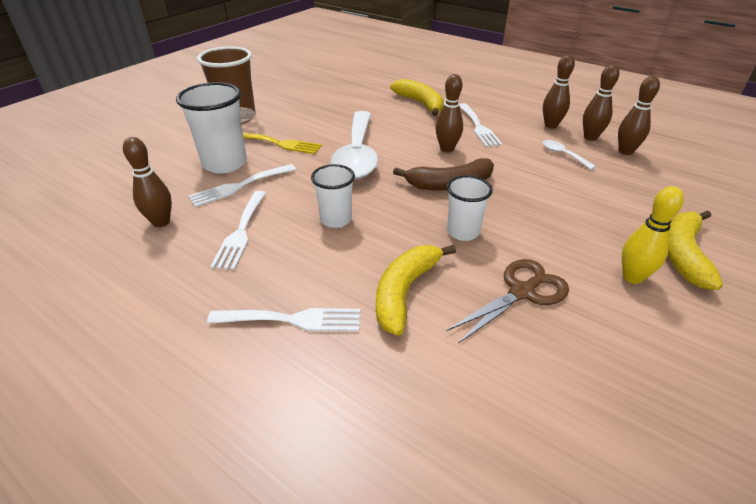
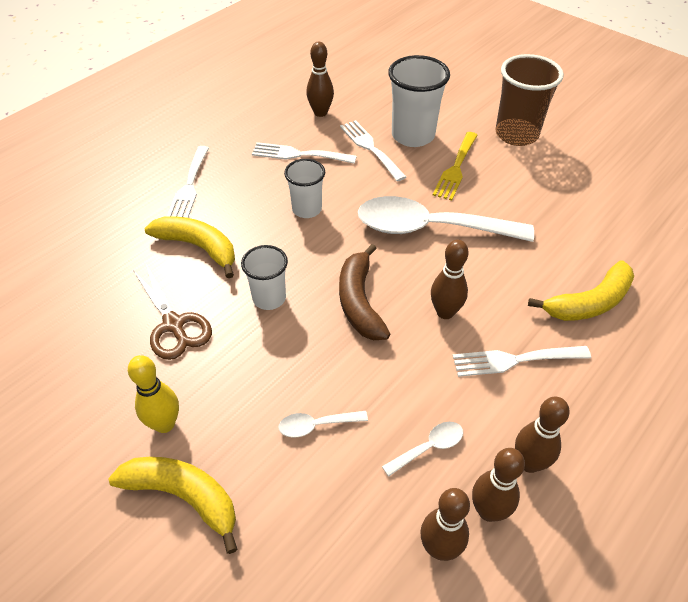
camera: 95 degrees right, 10 degrees up
none -> white spoon [279,411,368,438]

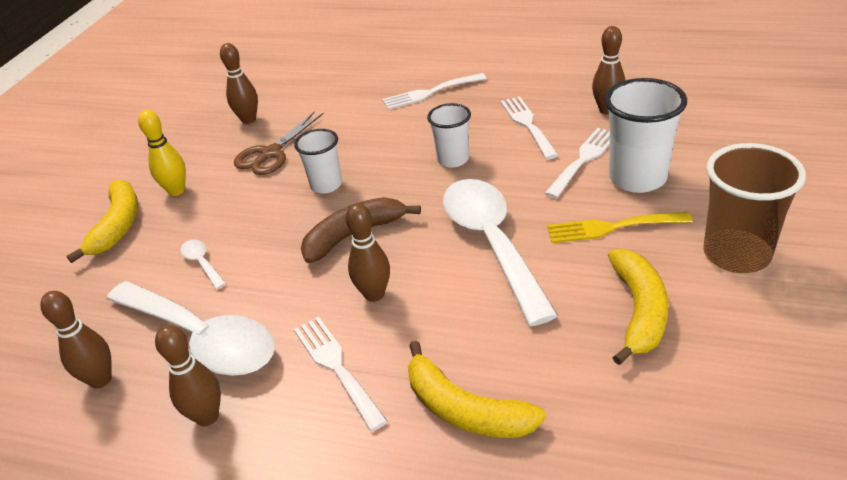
camera: 70 degrees right, 10 degrees down
yellow banana [144,216,235,278] -> yellow banana moved to [608,249,668,365]
white spoon [382,422,463,477] -> white spoon [107,281,275,376], size x2.47
brown bowling pin [472,448,525,522] -> brown bowling pin moved to [220,43,258,124]

